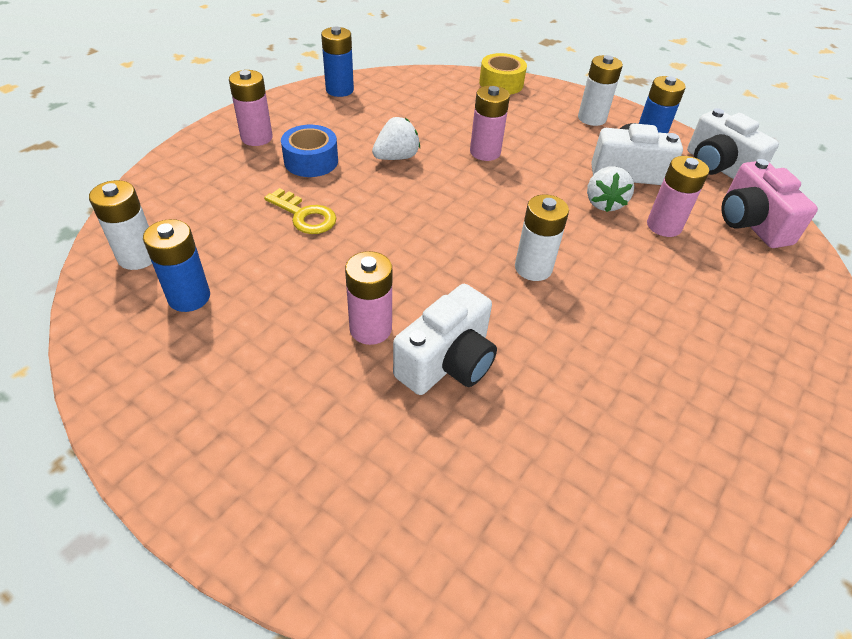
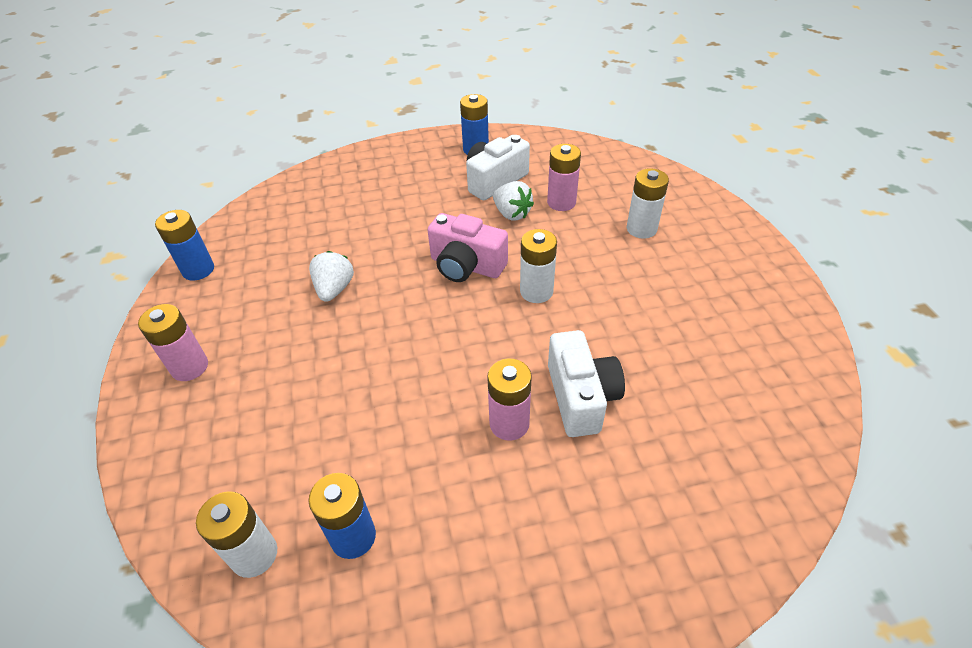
camera: 45 degrees left, 0 degrees up
yellow key [264,188,336,234] -> none
blue tape [281,125,338,177] -> none
pink battery [470,85,510,161] -> none
yellow tape [479,53,527,95] -> none
white battery [578,55,623,126] -> white battery moved to [627,168,669,239]
white camera [687,108,779,179] -> none
pink camera [722,159,818,248] -> pink camera moved to [428,213,508,282]

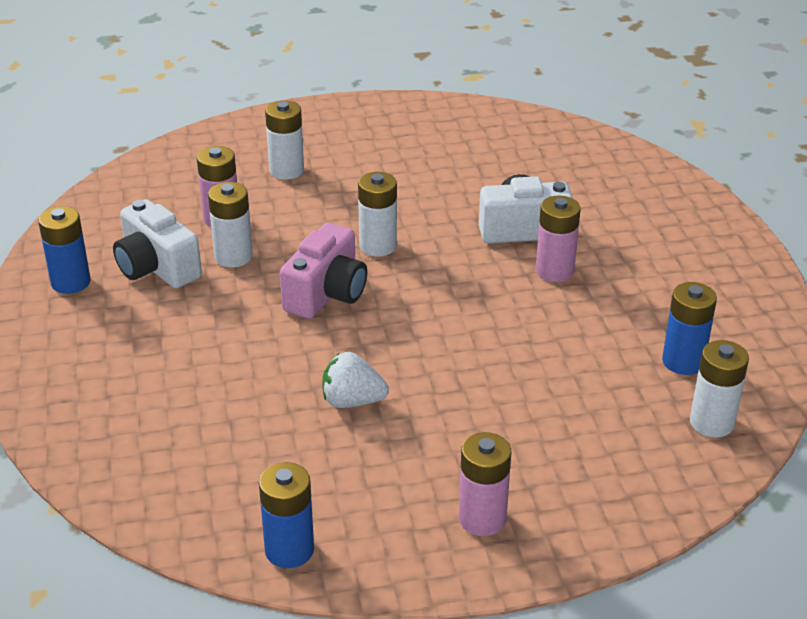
camera: 90 degrees left, 10 degrees down
white strawberry [493,181,534,220] -> white battery [208,182,253,267]

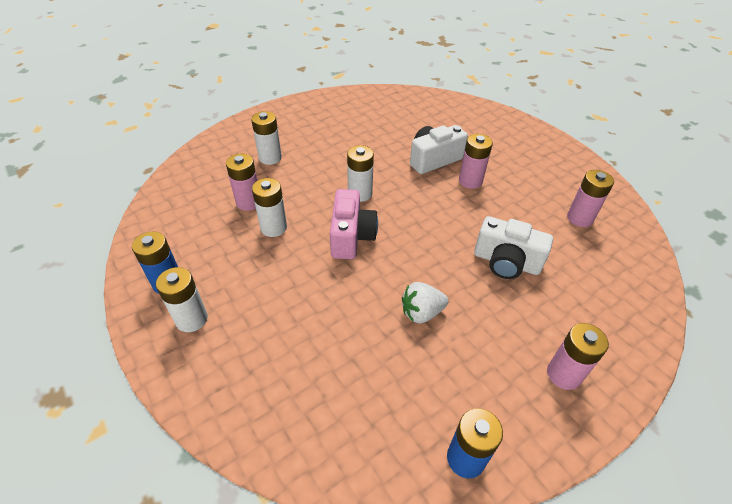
camera: 25 degrees left, 10 degrees up
white camera [113,199,202,288] -> white camera moved to [474,216,553,279]
blue battery [662,282,717,375] -> pink battery [567,170,614,227]
white battery [690,340,749,437] -> white battery moved to [156,267,208,332]

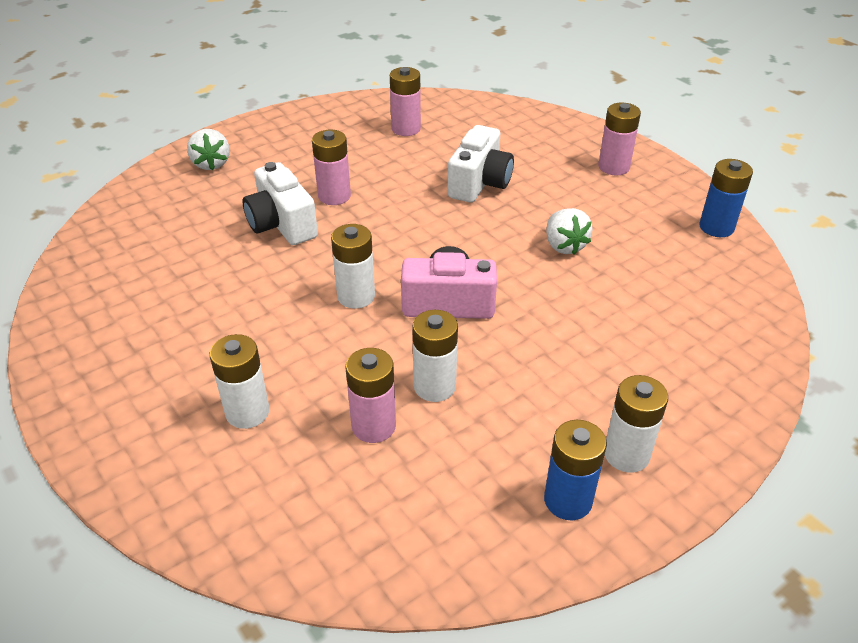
camera: 90 degrees left, 5 degrees down
none -> white strawberry [187,129,230,170]

